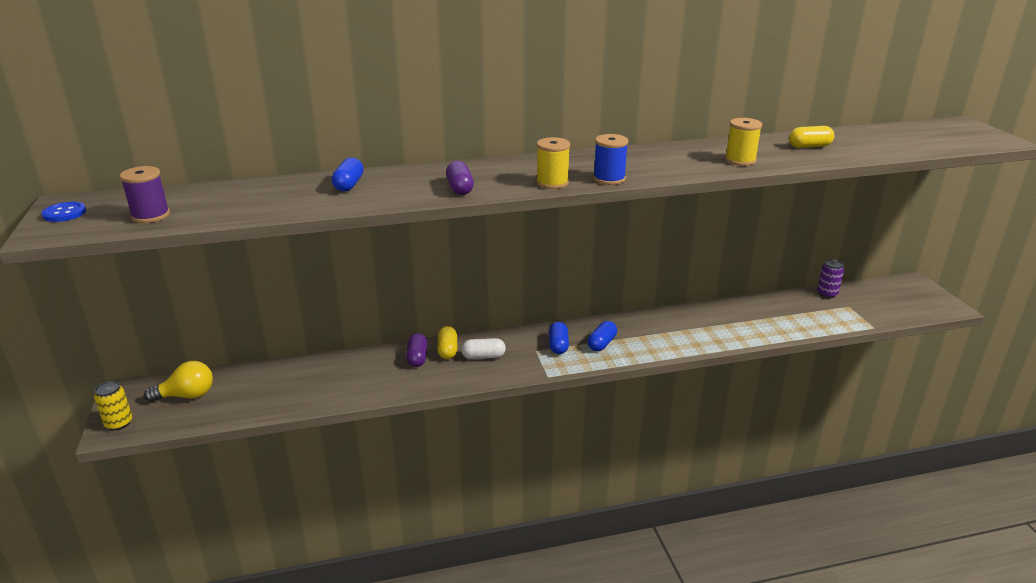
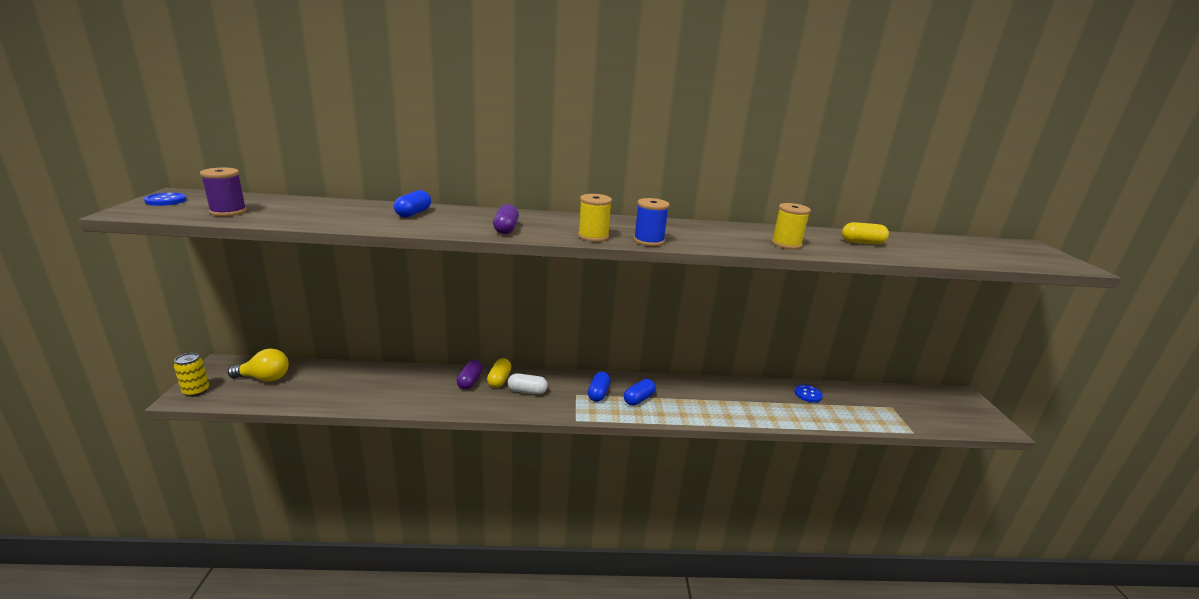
camera: 10 degrees right, 5 degrees down
purple can [817,259,844,298] -> none
none -> blue button [794,385,823,403]

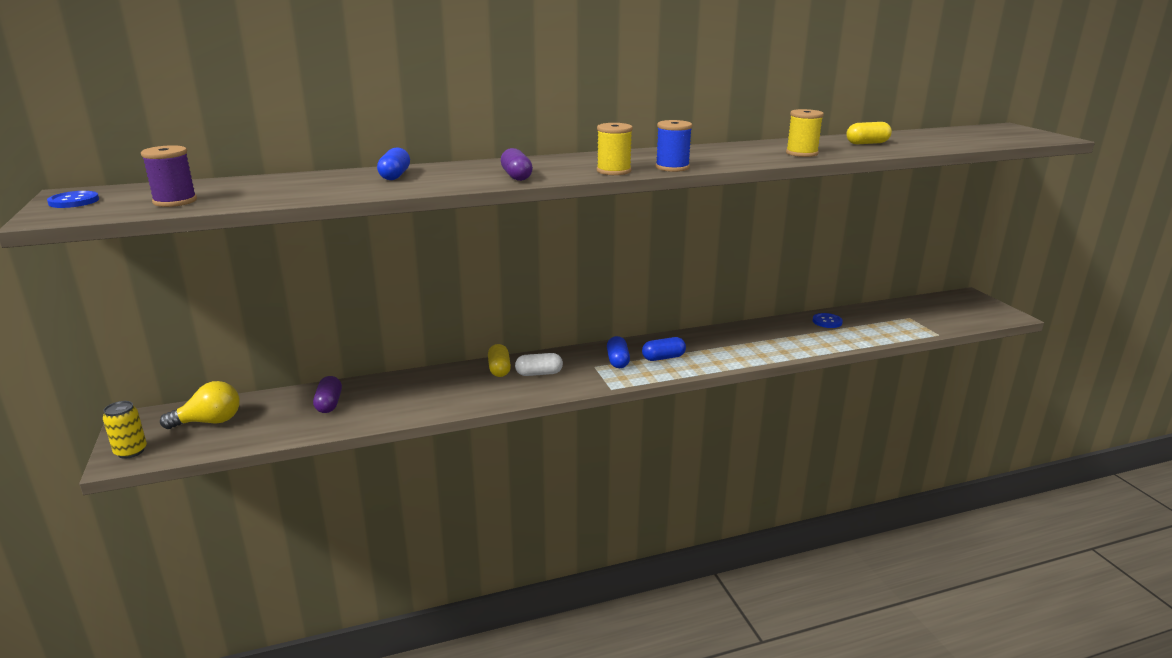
camera: 15 degrees left, 0 degrees up
purple capsule [457,360,483,390] -> purple capsule moved to [313,376,342,413]
blue capsule [624,379,656,406] -> blue capsule turned 45 degrees clockwise [642,337,686,361]

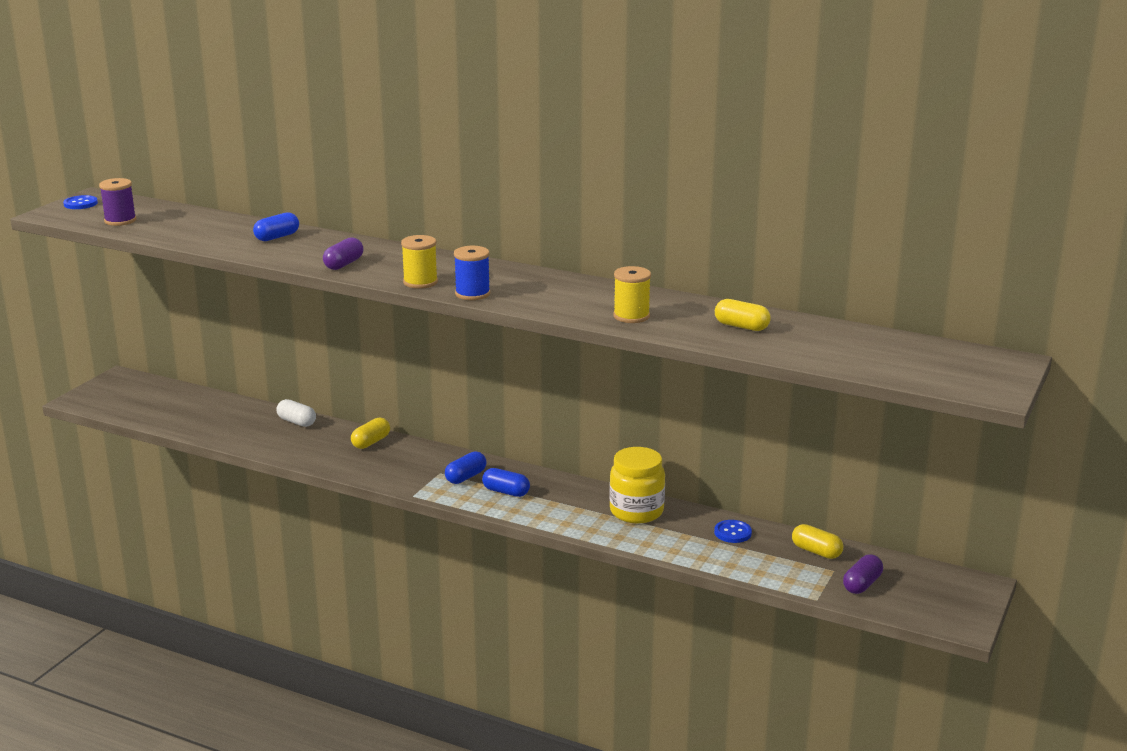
camera: 45 degrees right, 0 degrees up
yellow can [103,401,147,459] -> none
yellow light bulb [160,381,240,429] -> none
purple capsule [313,376,342,413] -> purple capsule moved to [843,554,883,594]
white capsule [515,353,563,376] -> white capsule moved to [277,399,316,427]
none -> yellow jar [609,447,665,523]
none -> yellow capsule [792,524,843,559]

